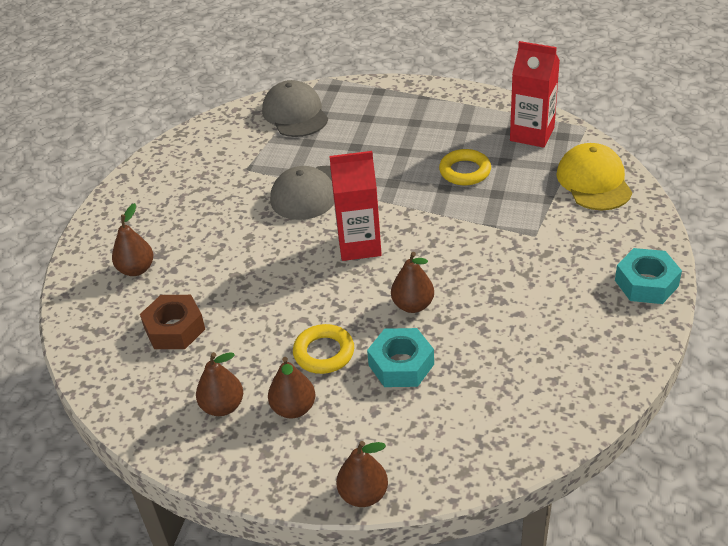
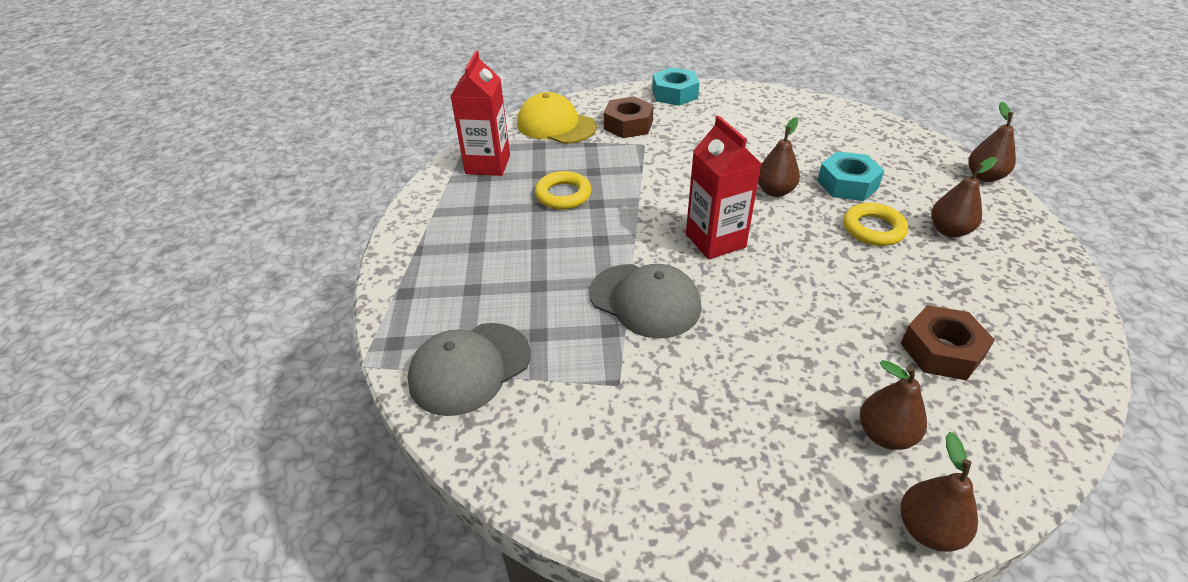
camera: 110 degrees left, 0 degrees up
brown pear [196,352,243,416] -> brown pear moved to [900,432,978,552]
yellow cap [556,143,632,210] -> yellow cap turned 60 degrees clockwise [517,92,597,144]
none -> brown nut [604,96,654,138]

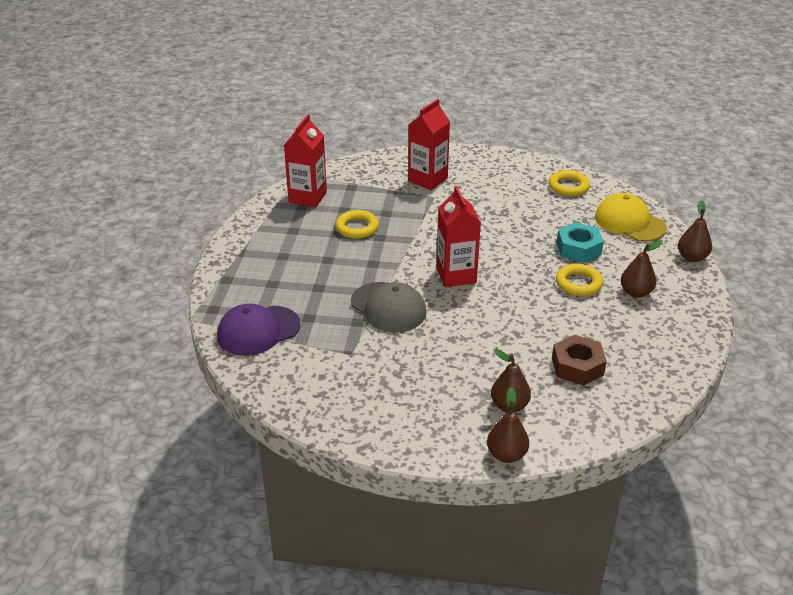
camera: 10 degrees right, 5 degrees down
grey cap [407,323,531,416] -> purple cap [217,304,300,356]
yellow cap [517,92,597,144] -> yellow cap moved to [595,193,667,242]
brown nut [604,96,654,138] -> red carton [408,99,450,190]
turquoise nut [652,67,700,106] -> none
brown pear [758,117,800,197] -> none
none -> yellow ring [549,170,590,196]

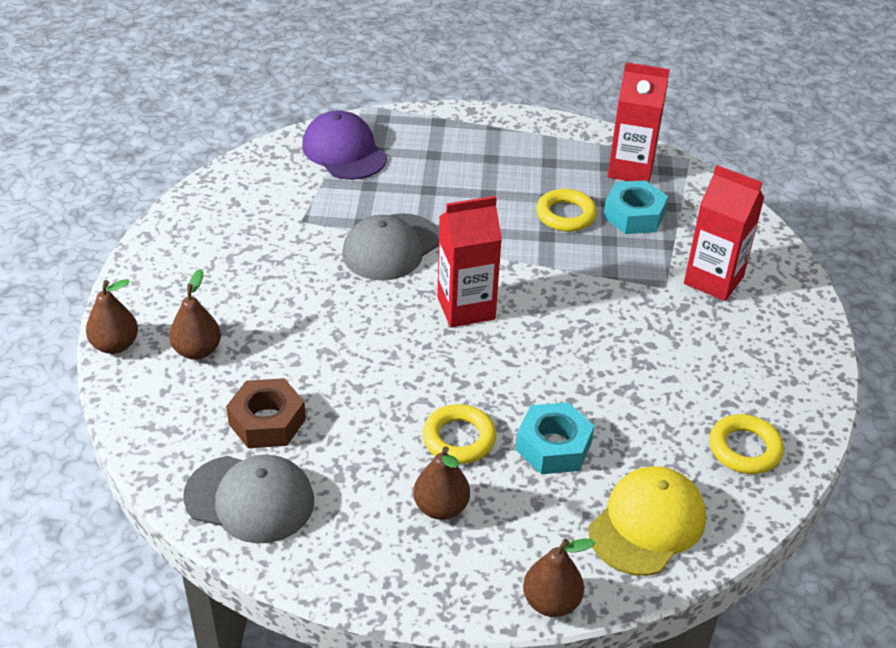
camera: 85 degrees right, 5 degrees up
none -> grey cap [183,455,314,544]
none -> turquoise nut [603,180,668,234]

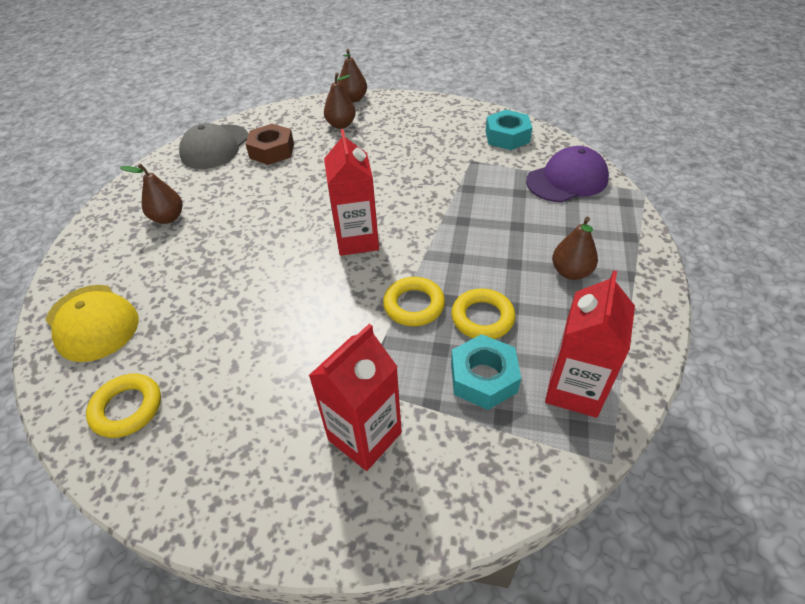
camera: 100 degrees right, 5 degrees up
grey cap [342,213,439,280] -> none
yellow ring [422,404,496,464] -> yellow ring moved to [383,277,445,326]
turquoise nut [516,402,594,474] -> turquoise nut moved to [486,110,532,150]
brown pear [523,538,595,617] -> brown pear moved to [552,217,598,280]

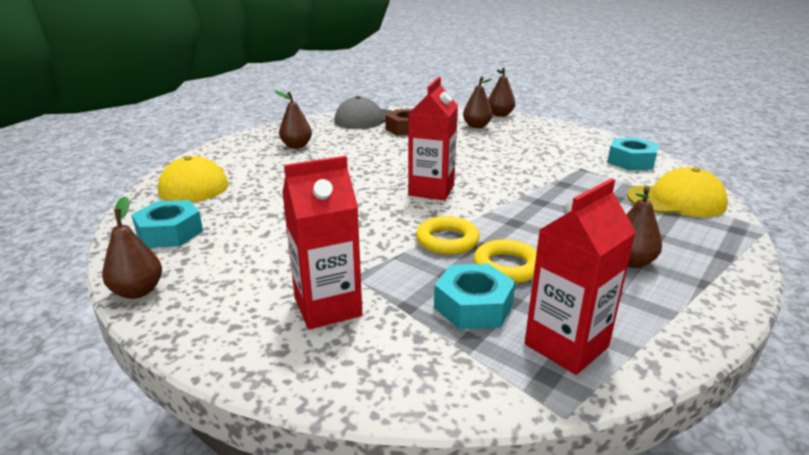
camera: 25 degrees right, 20 degrees down
yellow ring [86,373,161,438] -> turquoise nut [132,200,203,248]
purple cap [526,146,609,202] -> yellow cap [627,167,728,217]
none -> brown pear [102,196,162,299]

